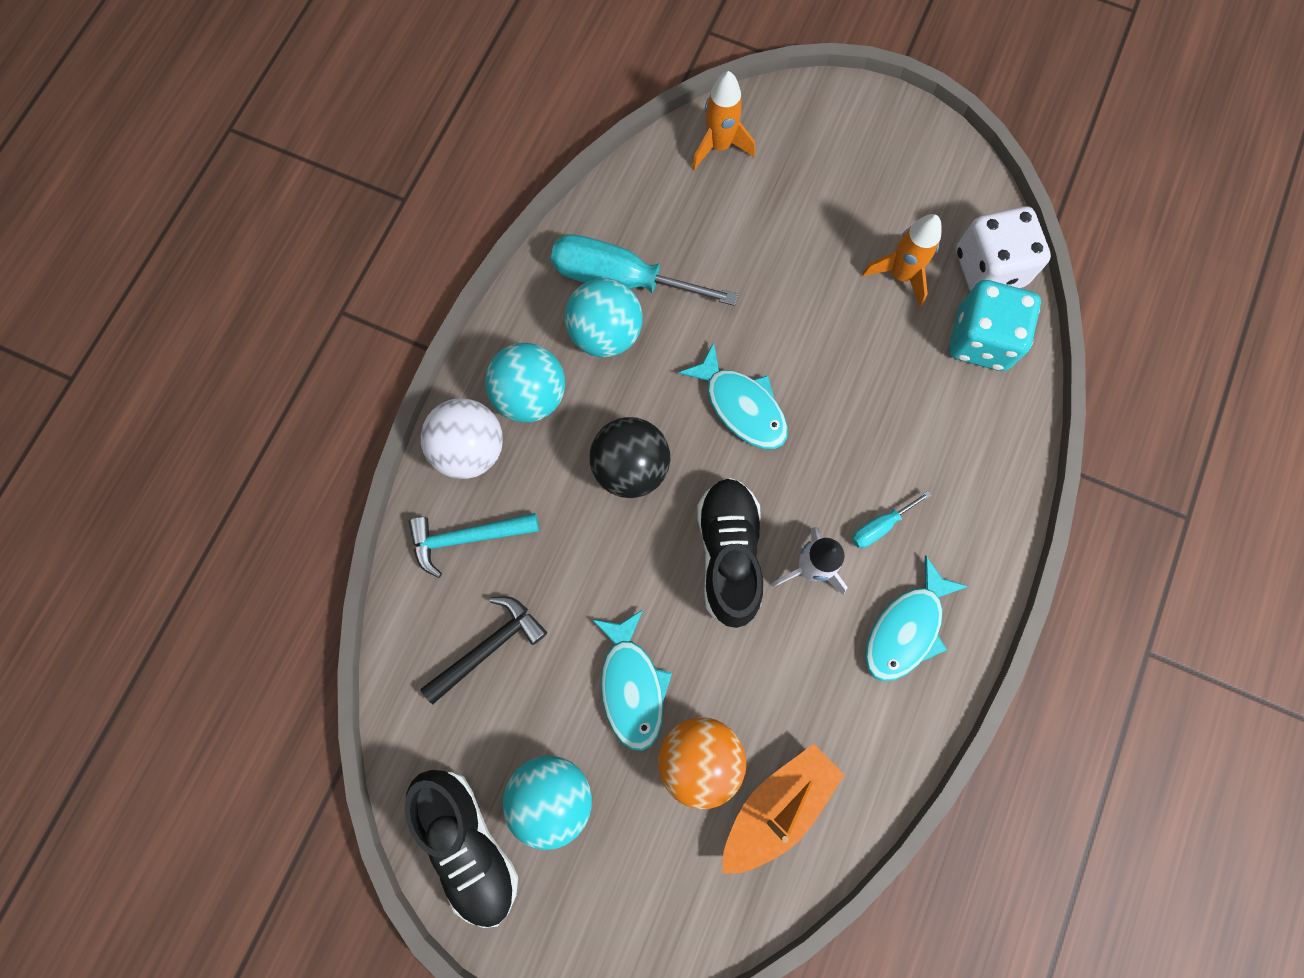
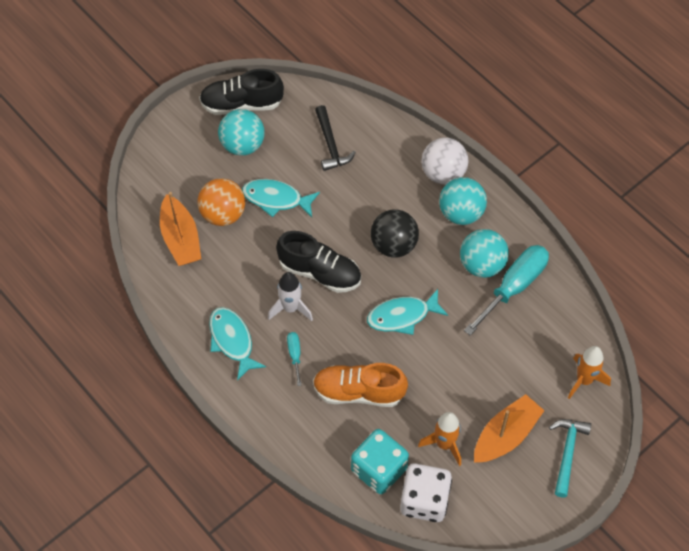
camera: 115 degrees right, 15 degrees down
turquoise hammer [408,513,539,578] -> turquoise hammer moved to [549,419,591,497]
none -> orange shoe [313,363,408,407]
none -> orange boat [474,394,545,463]

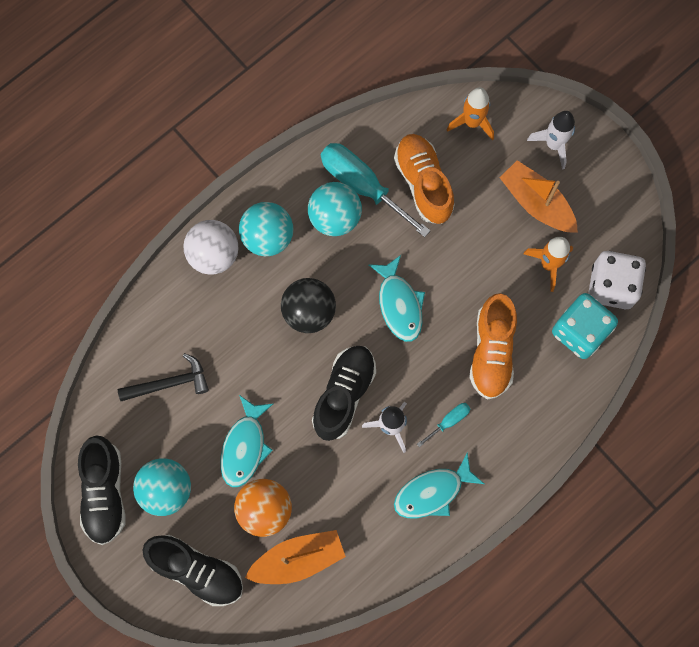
camera: 90 degrees left, 15 degrees up
turquoise screwdriver [287,332,302,386] -> turquoise screwdriver turned 150 degrees clockwise [417,403,471,447]
turquoise hammer [549,419,591,497] -> white rocket [527,111,575,170]
none -> black shoe [142,535,243,606]
none -> orange shoe [394,134,455,224]

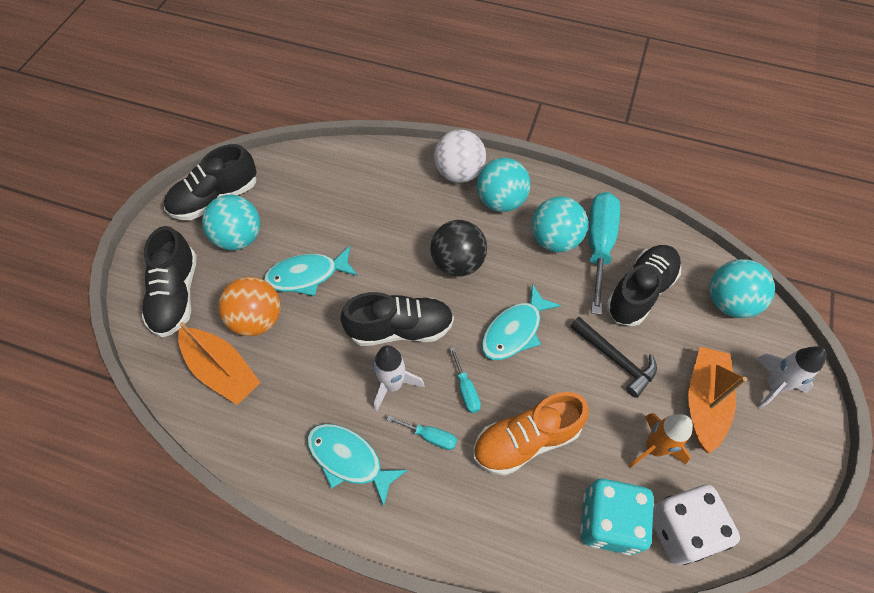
camera: 60 degrees right, 15 degrees down
black hammer [118,353,209,401] -> black hammer moved to [570,317,657,398]
orange shoe [394,134,455,224] -> black shoe [606,245,681,326]
orange rocket [447,87,494,140] -> turquoise ball [710,259,775,318]
none -> turquoise screwdriver [450,347,481,413]

